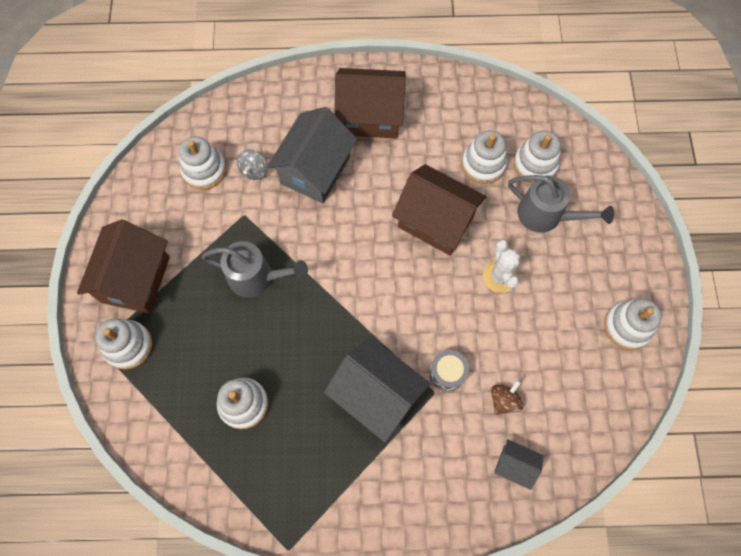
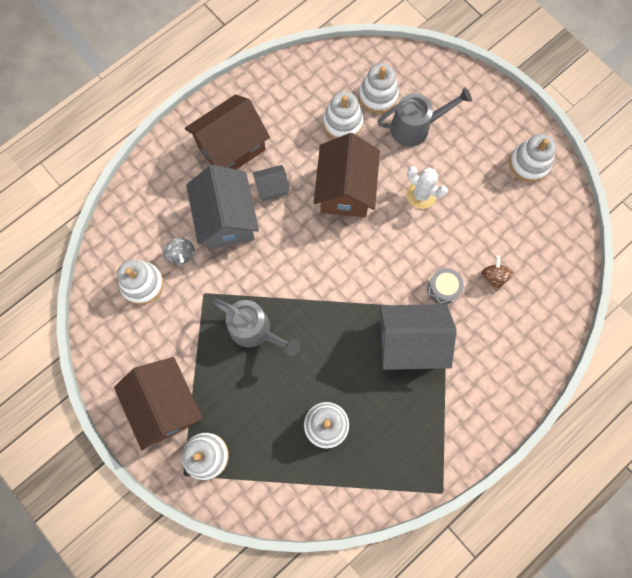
camera: 40 degrees left, 5 degrees up
grey watering can [202,241,308,298] -> grey watering can turned 60 degrees clockwise [212,299,300,356]
brown house [392,164,486,255] -> brown house turned 75 degrees counterclockwise [314,133,380,217]
grey house [495,439,543,490] -> grey house moved to [253,165,290,201]

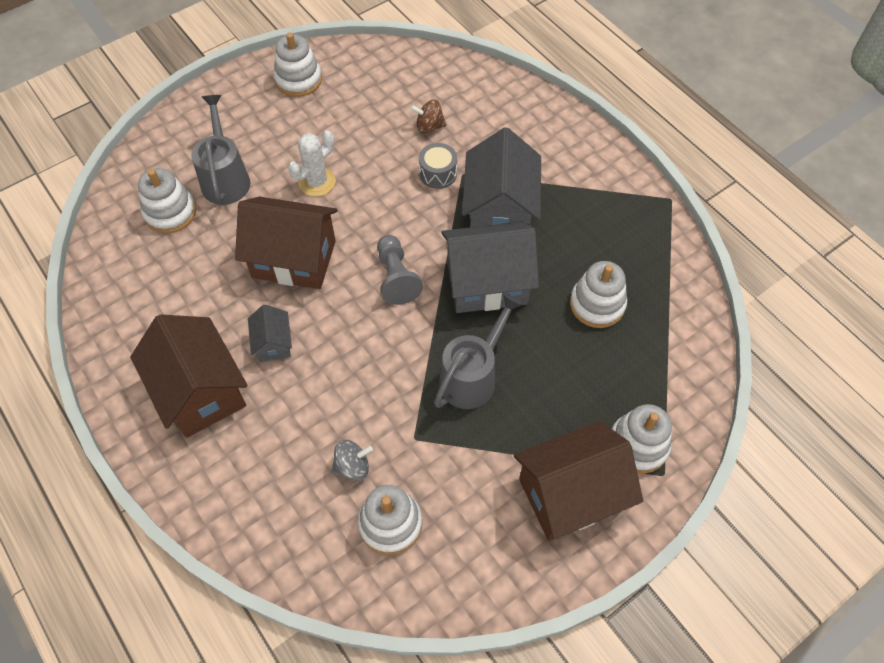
camera: 85 degrees left, 15 degrees down
grey house [186,165,259,249] -> grey house moved to [441,221,539,313]
white stacking toy [323,91,363,139] -> none
none -> grey pawn [377,235,423,305]

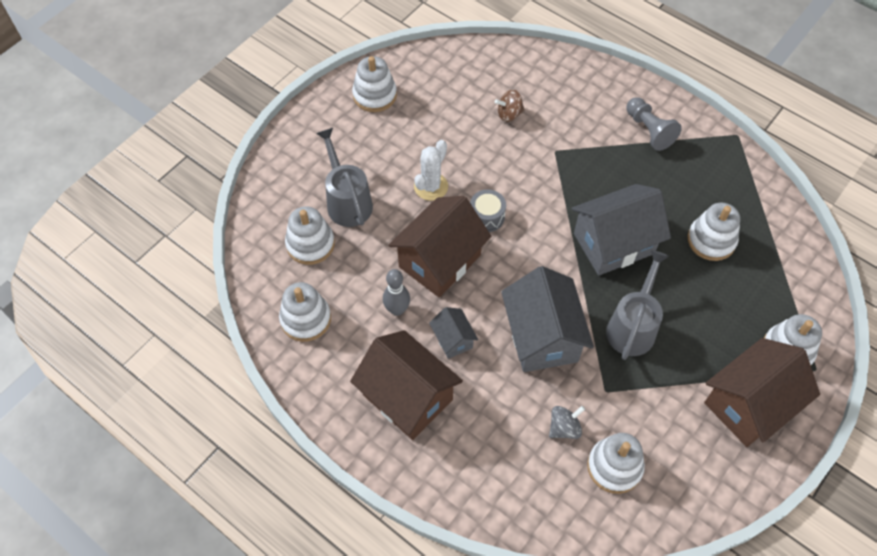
camera: 15 degrees left, 0 degrees up
brown house [235,197,338,289] -> brown house turned 45 degrees counterclockwise [388,196,491,298]
grey pawn [377,235,423,305] -> grey pawn moved to [626,97,682,151]
grey drum [419,143,457,189] -> grey drum moved to [470,189,506,232]
grey house [462,127,541,227] -> grey house moved to [501,266,594,372]
none -> white stacking toy [279,282,331,342]
none -> grey bowling pin [383,269,410,316]

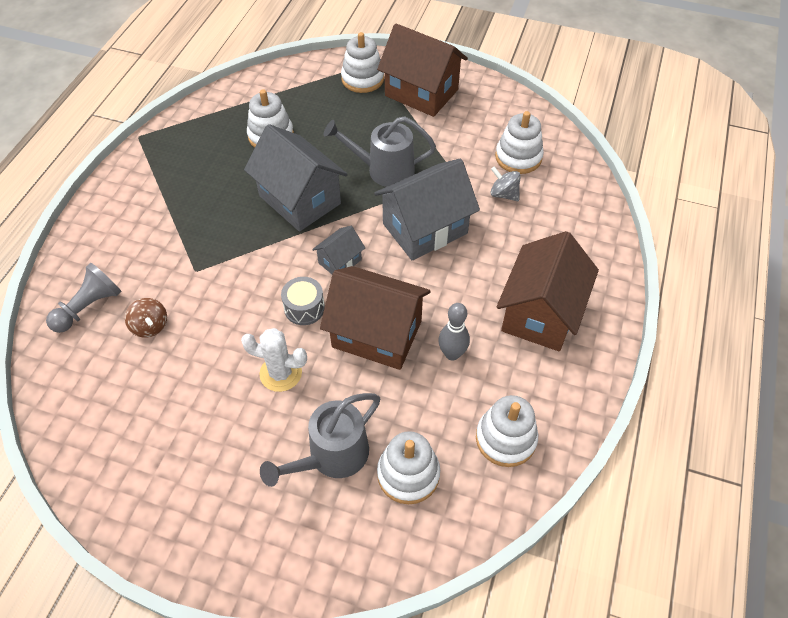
camera: 110 degrees left, 5 degrees down
white stacking toy [352,56,397,112] -> none
grey house [429,307,478,359] -> grey house moved to [312,226,365,274]
grey pawn [626,97,682,151] -> grey pawn moved to [46,263,122,333]

